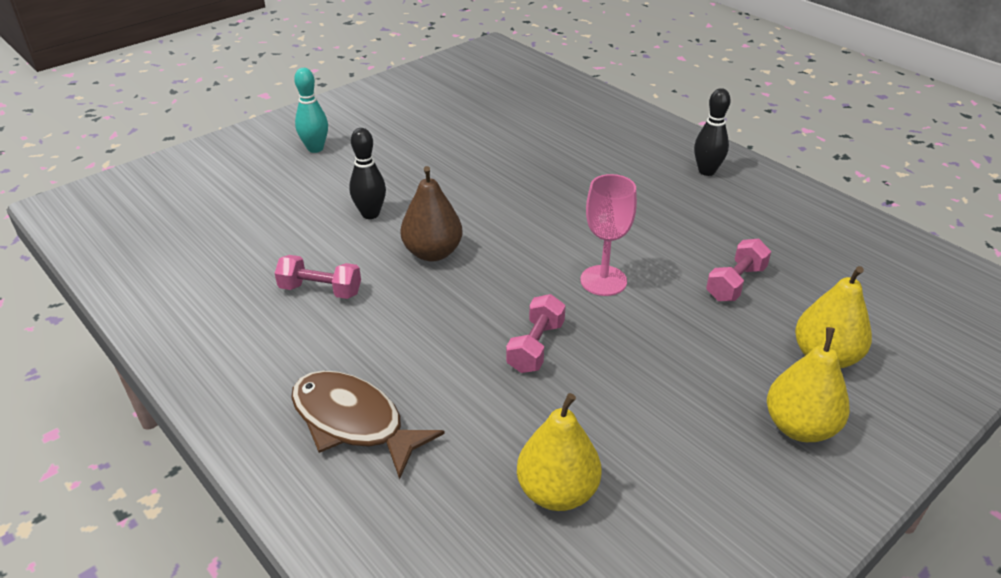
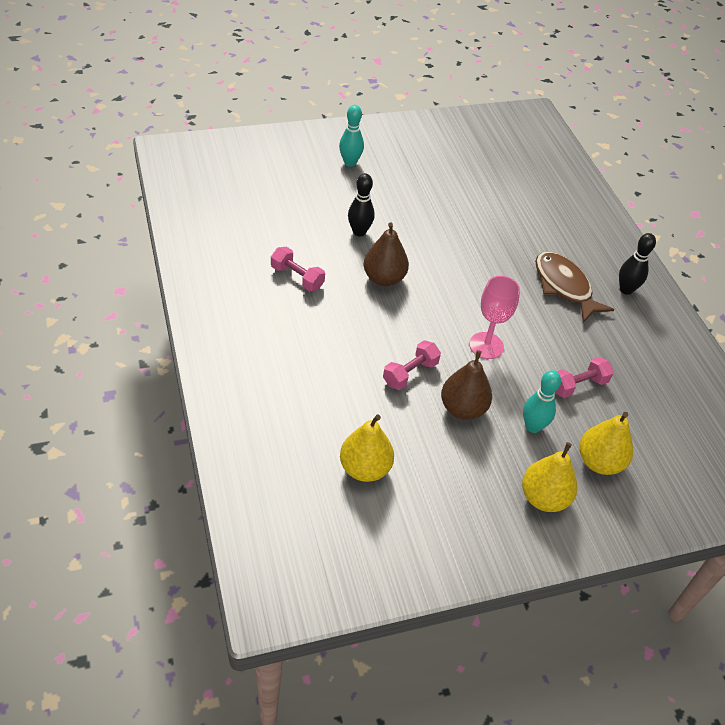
camera: 20 degrees right, 10 degrees up
brown fish [291,371,445,479] -> brown fish moved to [535,252,614,323]
none -> brown pear [441,350,492,420]
none -> turquoise bowling pin [523,370,561,433]

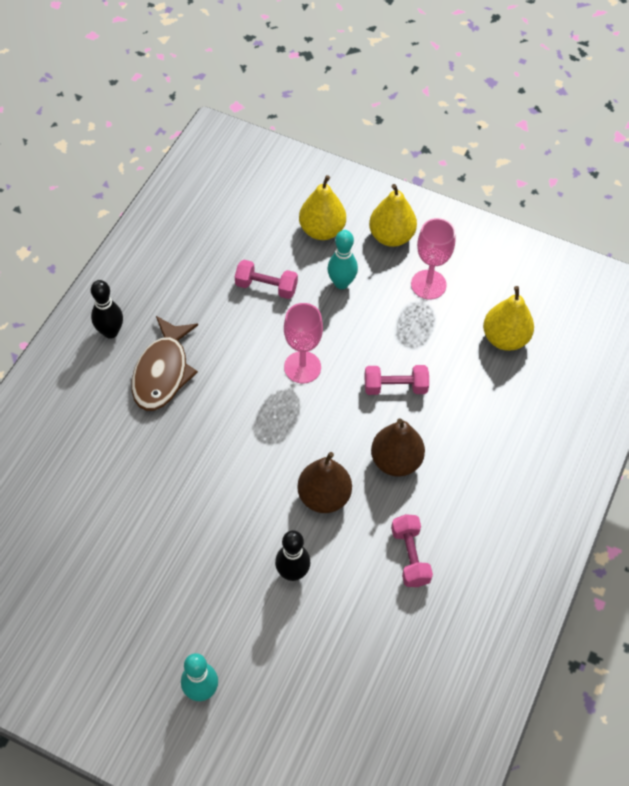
camera: 135 degrees left, 10 degrees up
brown pear [441,350,492,420] -> brown pear moved to [371,418,425,477]
none -> pink goblet [411,218,455,299]

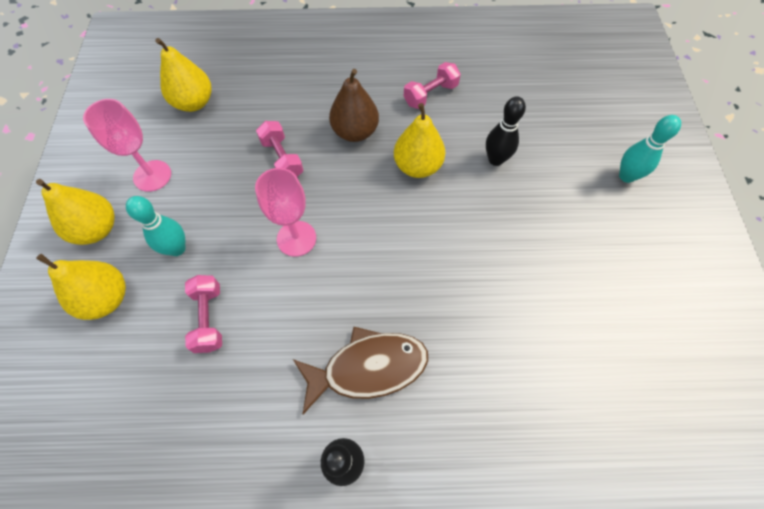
camera: 115 degrees left, 5 degrees up
brown pear [297,452,352,513] -> yellow pear [394,103,445,178]

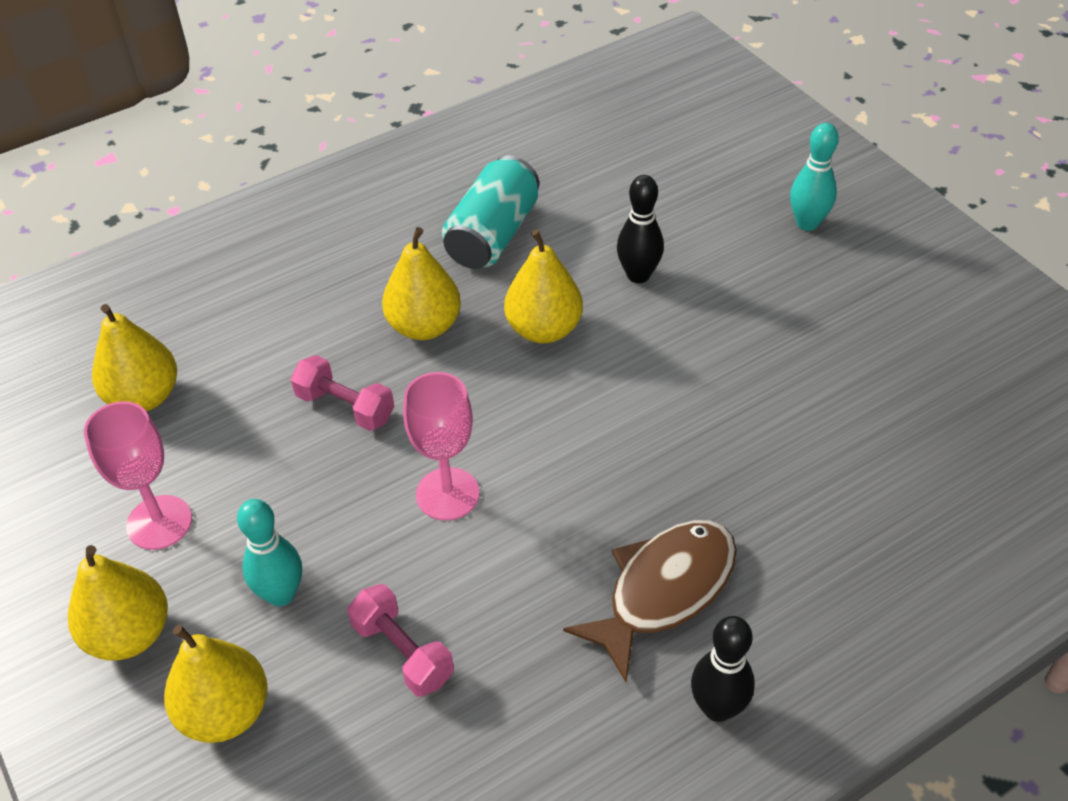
camera: 30 degrees left, 15 degrees down
brown pear [329,69,379,142] -> yellow pear [382,227,461,340]
pink dumbbell [404,62,461,109] -> turquoise can [442,155,539,269]

